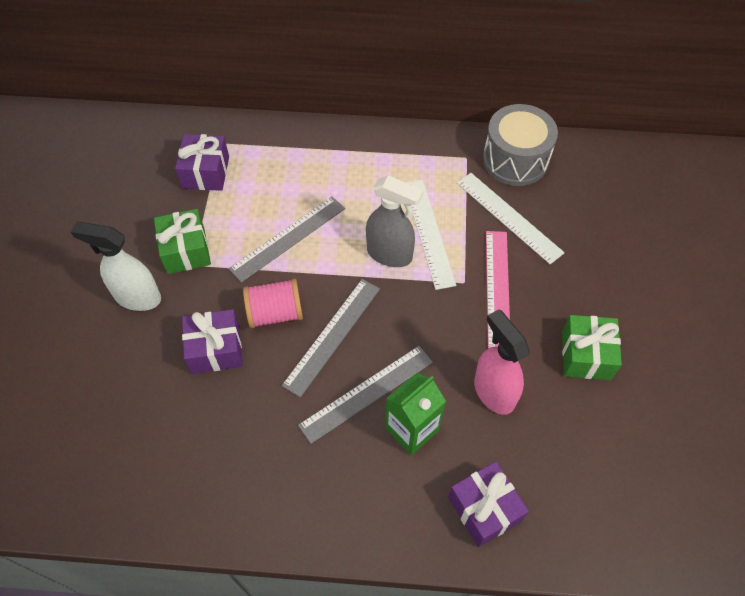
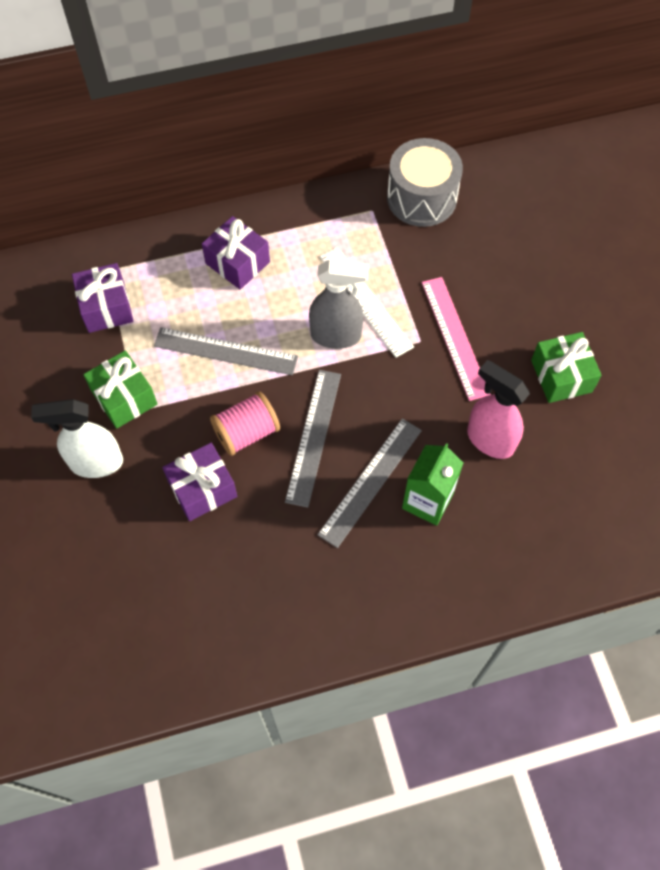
camera: 20 degrees left, 5 degrees up
grey ruler [229,196,345,283] -> grey ruler turned 75 degrees clockwise [154,327,298,375]
purple gift [448,462,529,547] -> purple gift moved to [202,216,270,290]
white ruler [457,173,565,264] -> none

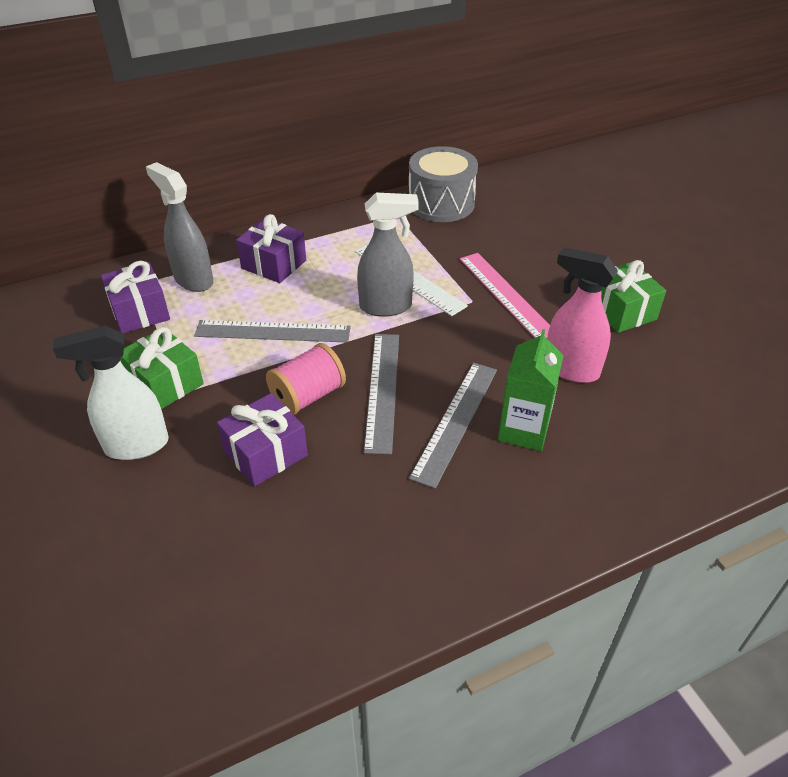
camera: 10 degrees left, 20 degrees down
none -> grey spray bottle [146,162,213,292]

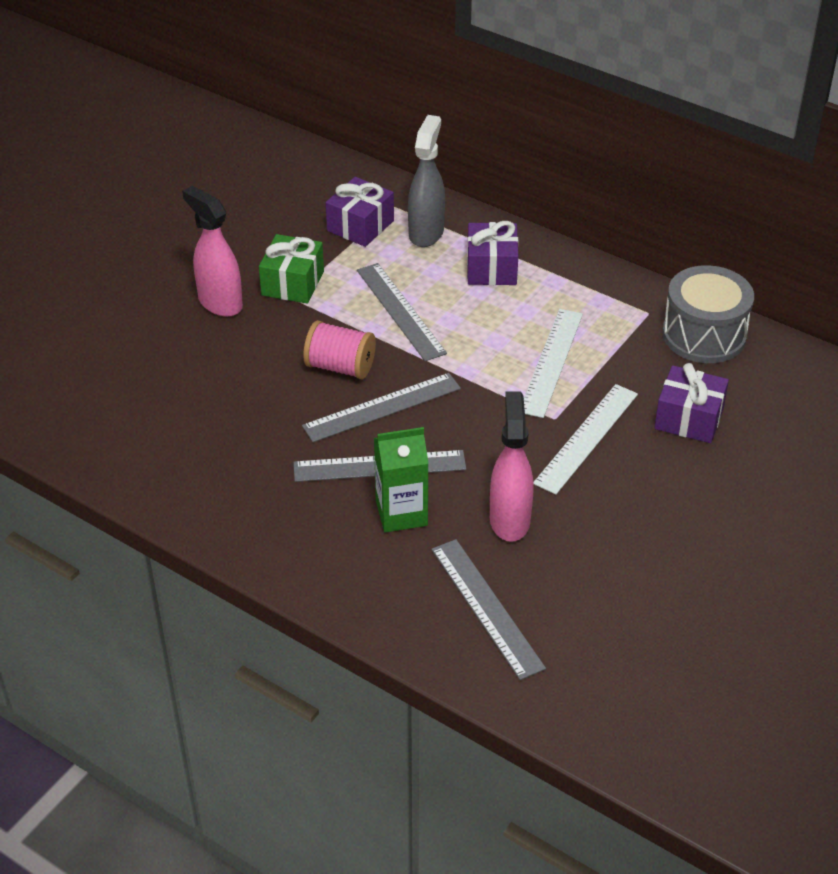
camera: 60 degrees right, 0 degrees up
white spray bottle [53,325,169,460] -> pink spray bottle [182,185,243,317]
purple gift [217,393,308,487] -> purple gift moved to [654,363,729,443]
grey spray bottle [357,193,419,317] -> none
pink ruler [460,253,550,338] -> white ruler [533,384,638,495]
green gift [601,260,666,333] -> none
none -> grey ruler [431,539,546,680]

